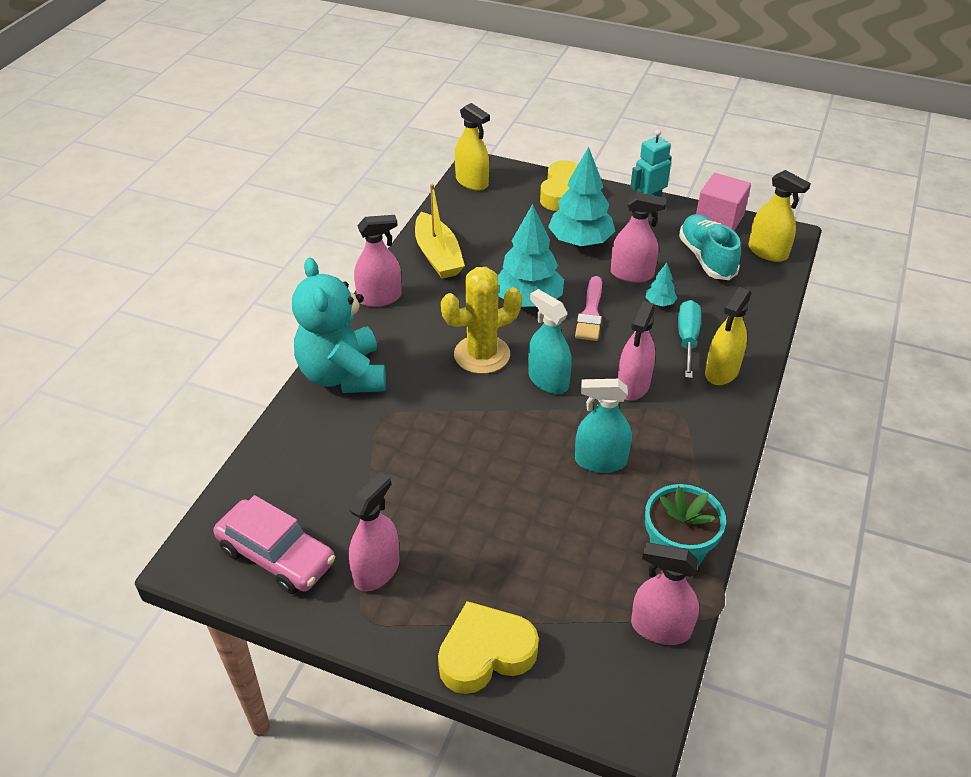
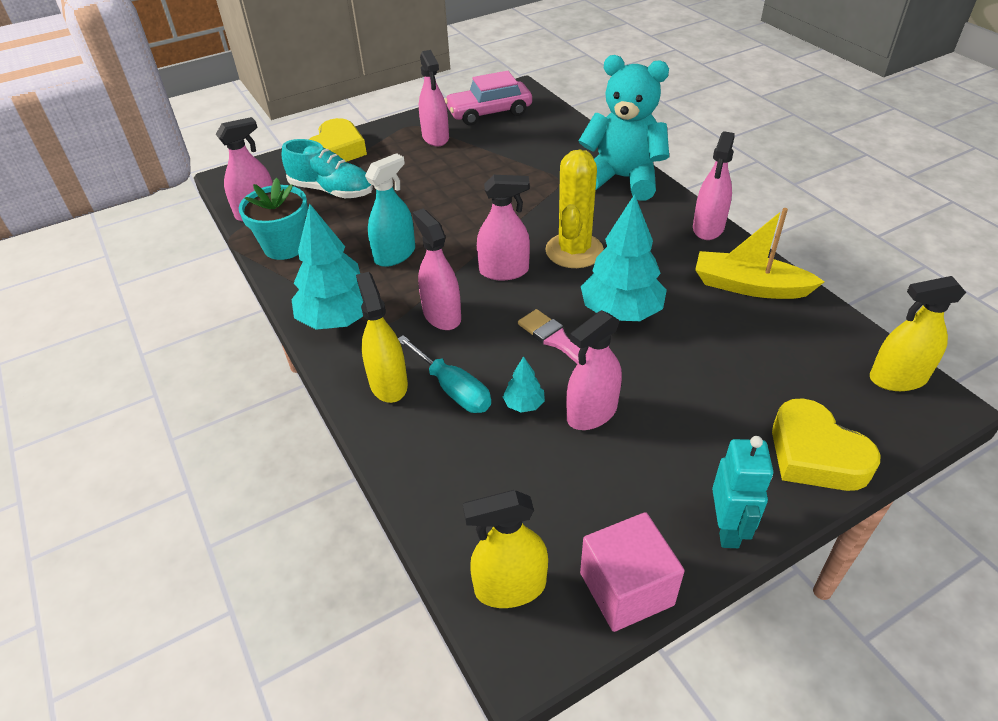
camera: 130 degrees right, 0 degrees up
turquoise spray bottle [528,289,572,394] -> pink spray bottle [477,175,530,280]
turquoise tree [548,147,615,246] -> turquoise tree moved to [291,204,363,330]
turquoise shoe [679,214,741,280] -> turquoise shoe moved to [282,139,373,198]

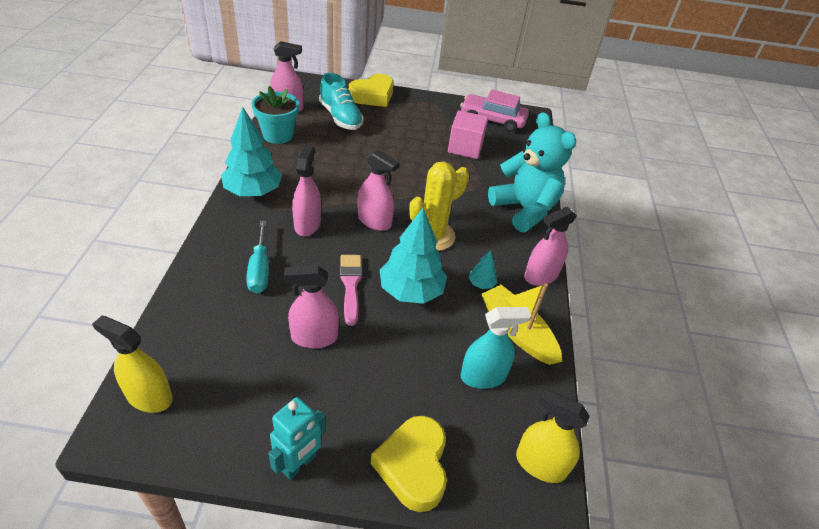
camera: 30 degrees right, 0 degrees up
yellow spray bottle [356,272,408,403] -> none
turquoise spray bottle [365,153,415,267] -> turquoise spray bottle moved to [461,307,531,389]
pink spray bottle [419,50,449,146] -> none
turquoise tree [503,356,545,412] -> turquoise tree moved to [469,250,497,289]
pink cube [580,512,684,632] -> pink cube moved to [448,110,488,159]

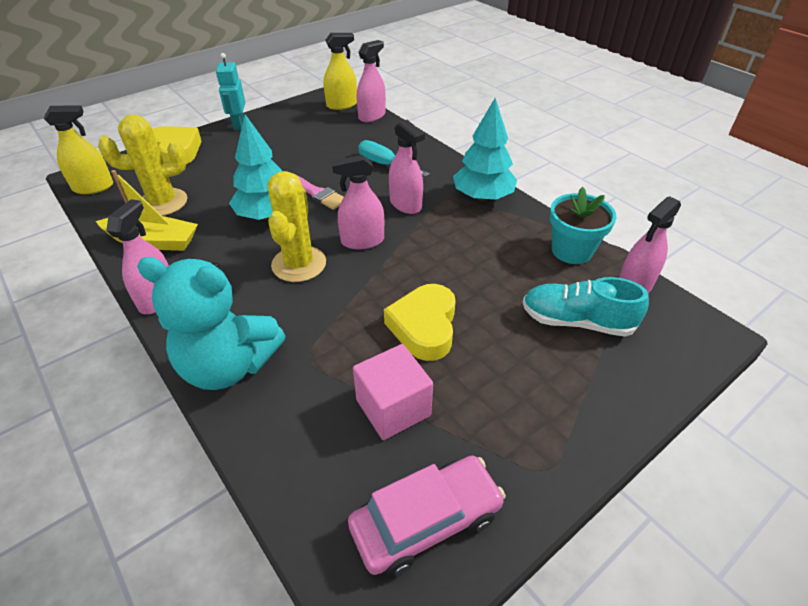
camera: 140 degrees right, 0 degrees up
pink spray bottle [284,266,339,348] -> pink spray bottle moved to [357,40,386,122]
yellow heart [349,74,394,107] -> yellow heart moved to [384,284,456,361]
turquoise spray bottle [461,307,531,389] -> yellow cactus [98,115,187,216]
turquoise tree [469,250,497,289] -> none

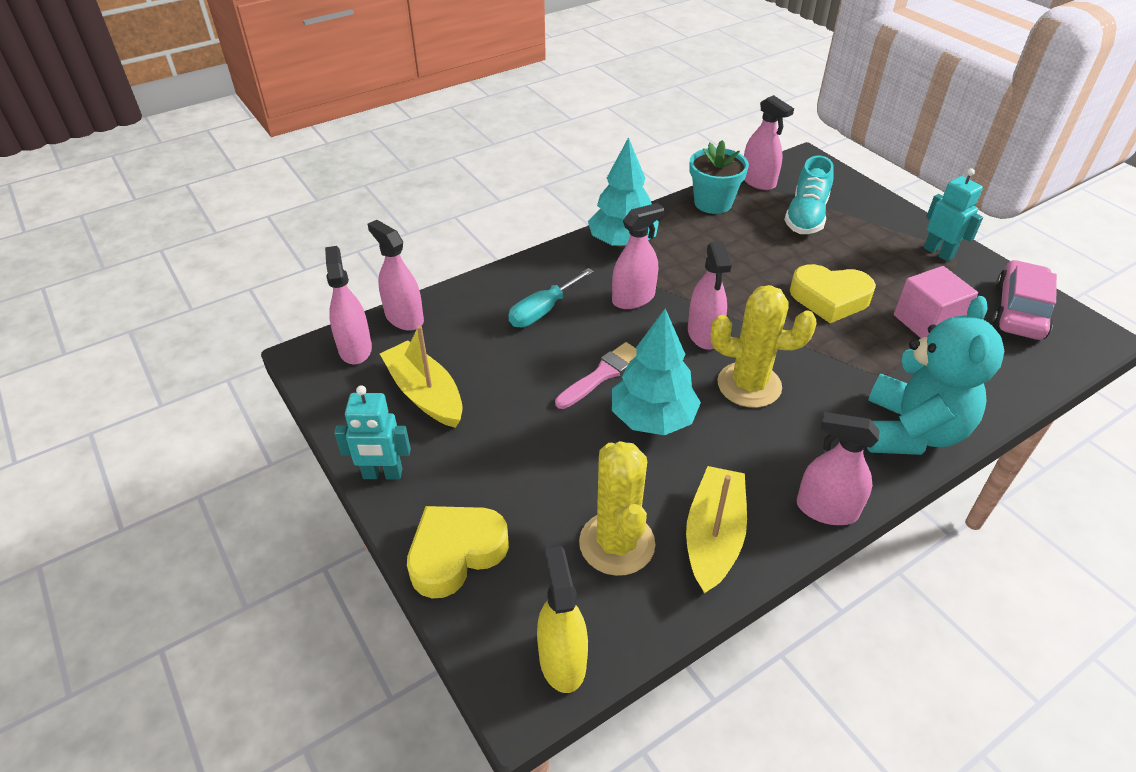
camera: 85 degrees left, 0 degrees up
yellow spray bottle [324,33,357,110] -> pink spray bottle [325,246,372,364]
pink car [348,456,506,577] -> pink car turned 45 degrees clockwise [993,260,1057,340]
none -> yellow boat [380,325,463,428]
none -> turquoise robot [924,168,983,262]

